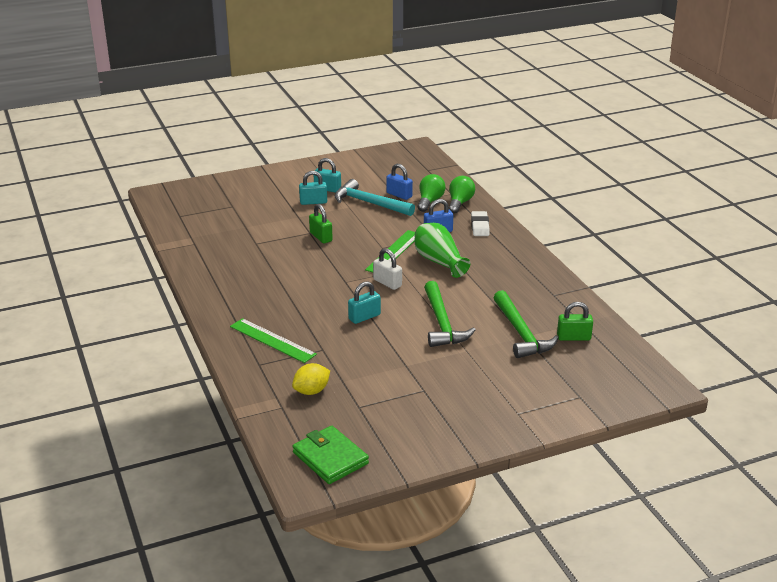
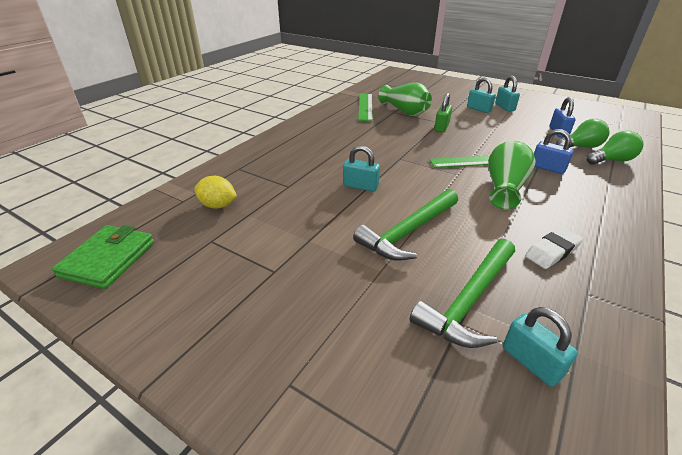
camera: 55 degrees right, 5 degrees up
green ruler [230,318,317,363] -> green ruler moved to [358,94,373,121]
turquoise hammer [335,179,415,216] -> none
white padlock [373,248,402,290] -> none
white eraser [471,211,490,236] -> white eraser moved to [525,228,583,269]
green padlock [557,302,593,341] -> turquoise padlock [503,307,578,387]
none -> green vase [378,83,432,116]

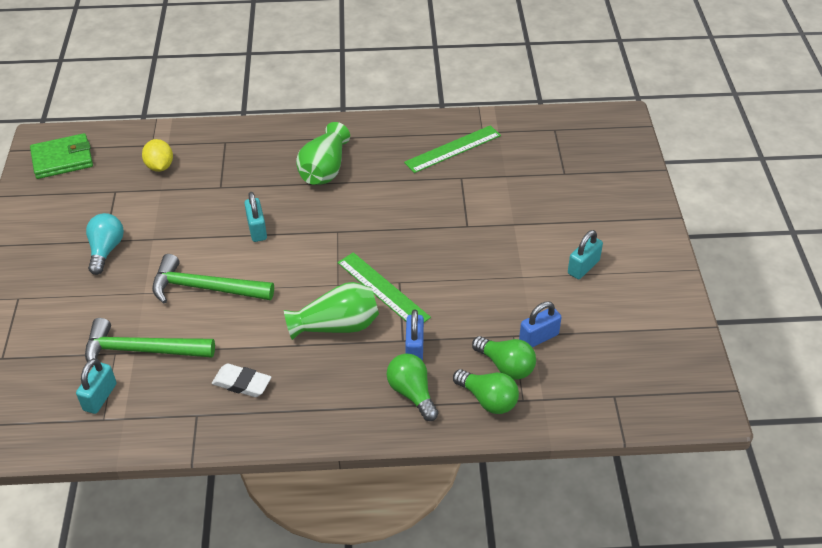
camera: 55 degrees right, 10 degrees up
green vase [378,83,432,116] -> green vase moved to [296,122,350,185]
green padlock [434,93,452,133] -> none
turquoise padlock [467,77,496,113] -> none
none -> turquoise light bulb [86,213,124,275]
none -> green light bulb [387,354,439,421]

